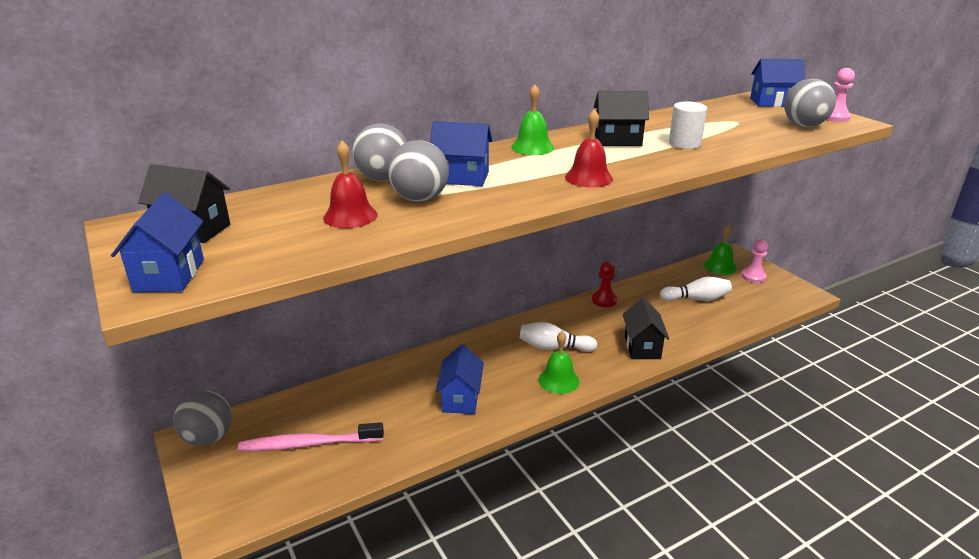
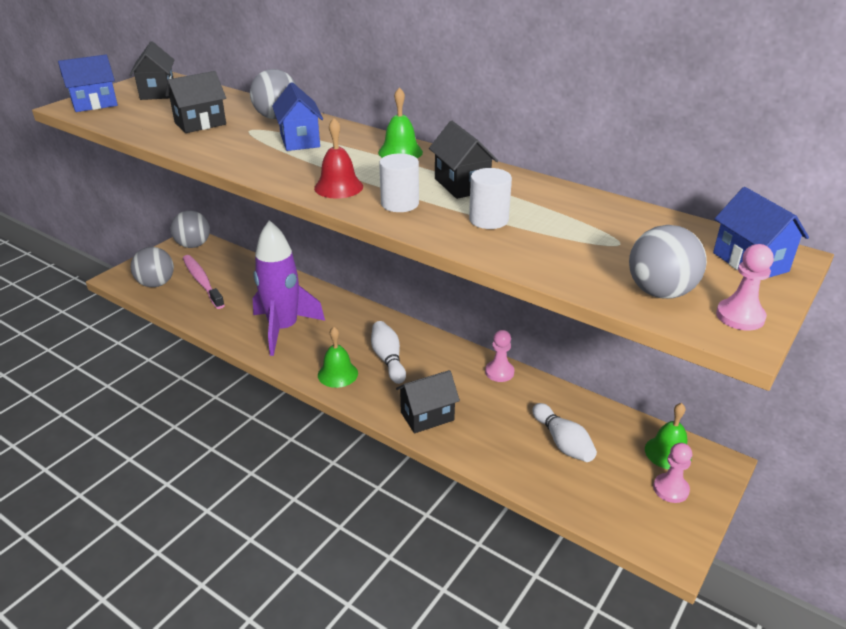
camera: 65 degrees right, 5 degrees up
red bell [323,141,378,228] -> black house [165,71,226,133]
grey ball [388,140,449,202] -> grey ball moved to [130,247,174,287]
blue house [436,344,484,414] -> purple rocket [253,220,325,356]
red pawn [592,261,617,307] -> pink pawn [485,330,514,382]
none -> white cylinder [379,154,419,212]

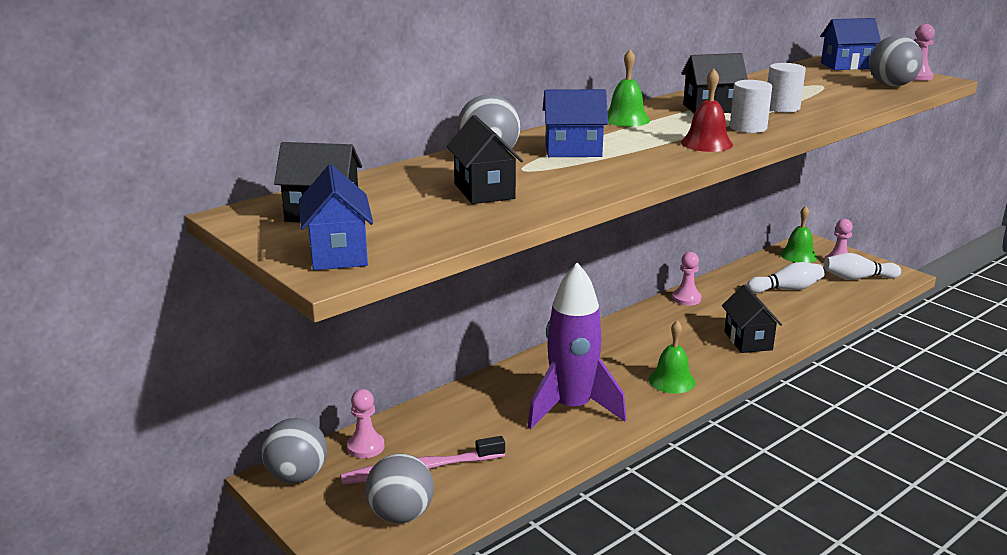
camera: 75 degrees left, 10 degrees down
white bowling pin [371,321,406,384] -> white bowling pin moved to [824,253,901,280]
none -> pink pawn [347,389,385,458]

